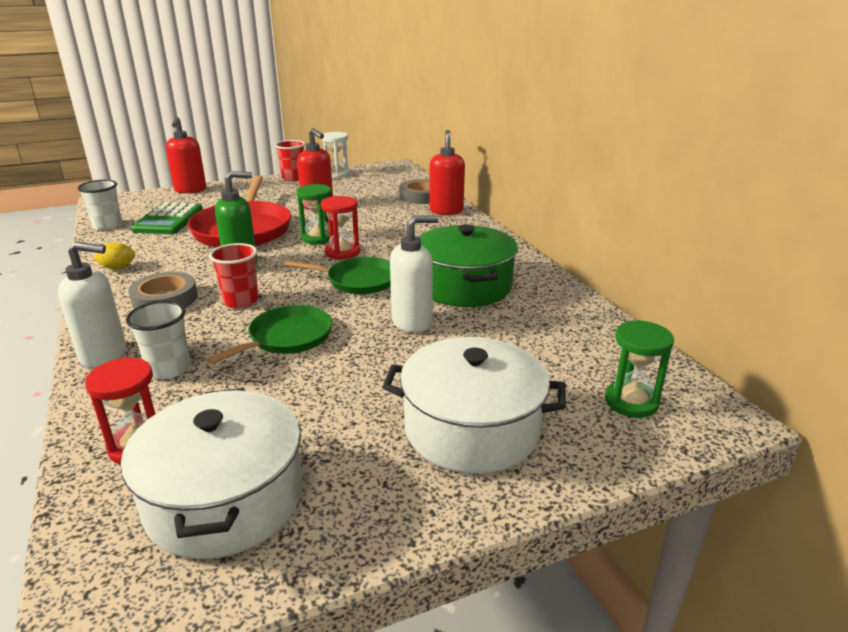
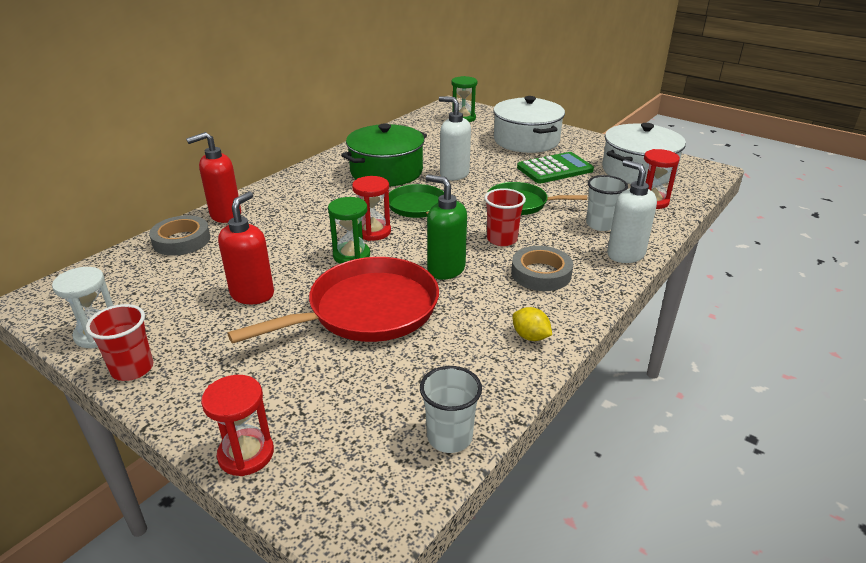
camera: 120 degrees left, 5 degrees up
green calculator [131,203,203,234] -> green calculator moved to [517,152,594,183]
red soap dispenser [166,117,206,194] -> red hourglass [201,375,274,476]

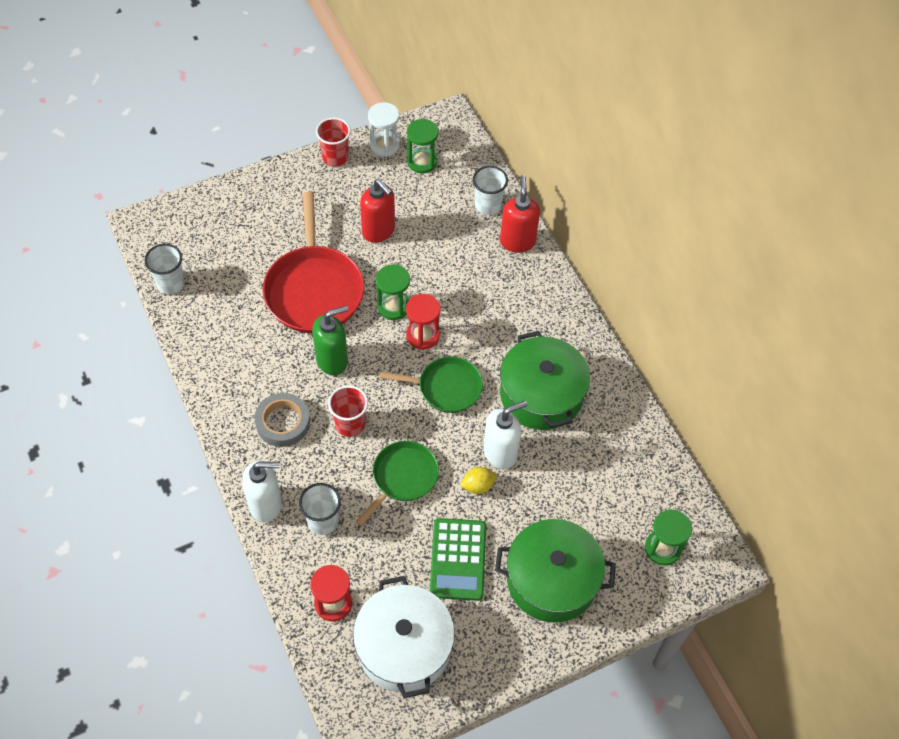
camera: 115 degrees right, 25 degrees up
grey tape [149,215,210,256] -> white cup [473,166,508,215]
red hourglass [201,375,274,476] -> none
white pot [493,96,565,153] -> green pot [495,519,616,623]
yellow lemon [512,307,552,341] -> yellow lemon moved to [460,467,497,494]
none -> green hourglass [407,119,438,174]

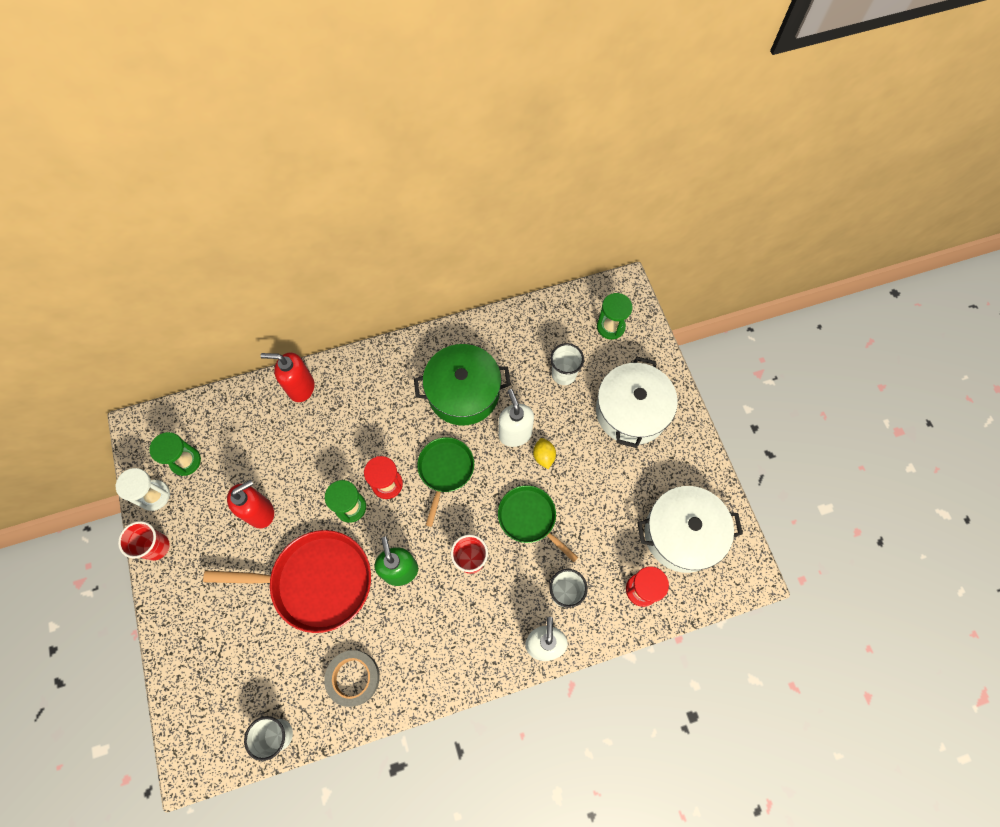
camera: 80 degrees left, 10 degrees up
grey tape [255,393,310,447] -> grey tape moved to [324,650,380,707]
green calculator [430,518,486,601] -> none
white cup [473,166,508,215] -> white cup moved to [550,343,584,385]
green pot [495,519,616,623] -> white pot [596,357,678,448]

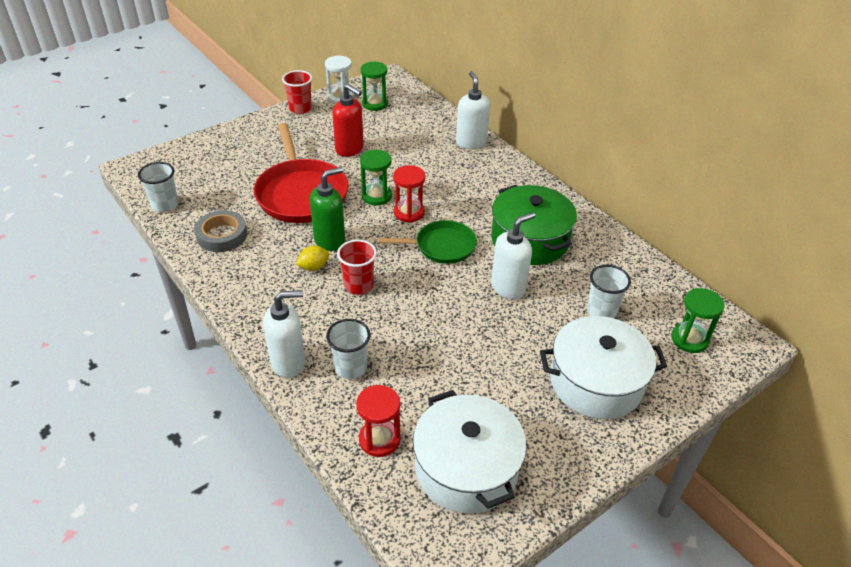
camera: 70 degrees right, 25 degrees down
red soap dispenser [261,352,315,402] -> white soap dispenser [456,71,490,149]
green pan [498,485,578,562] -> none
yellow lemon [533,438,556,469] -> yellow lemon moved to [296,246,329,271]

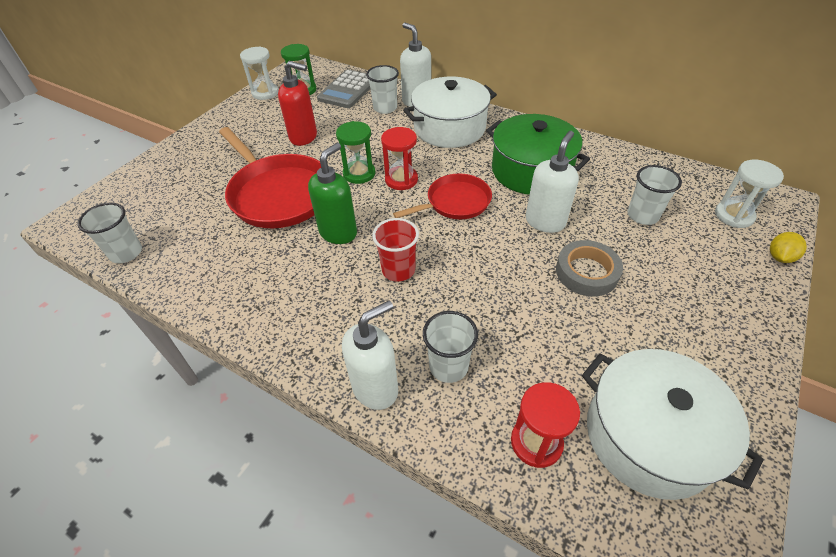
camera: 20 degrees left, 5 degrees up
grey tape [194,210,247,252] -> grey tape moved to [556,240,623,296]
red cup [282,70,312,114] -> none
yellow lemon [296,246,329,271] -> yellow lemon moved to [770,232,807,263]
green pan [379,220,477,264] -> red pan [393,173,492,219]
white pot [540,316,667,419] -> white pot moved to [403,77,497,148]
green hourglass [671,288,725,353] -> white hourglass [715,160,784,228]
none -> grey calculator [317,69,370,108]
none -> white cup [366,65,399,114]

